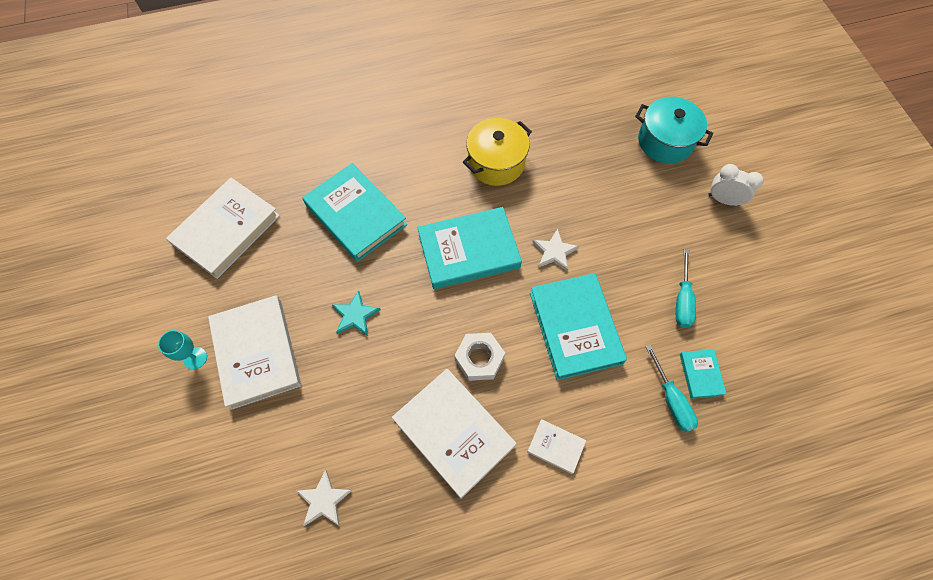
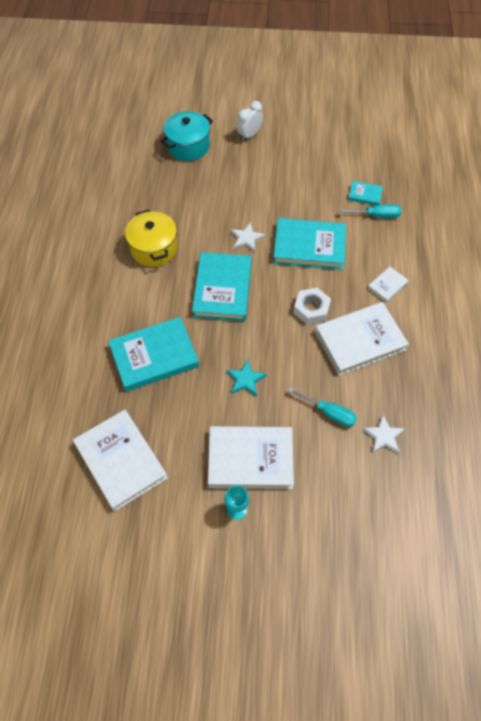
camera: 70 degrees left, 5 degrees down
turquoise screwdriver [676,249,696,328] -> turquoise screwdriver moved to [288,387,357,427]

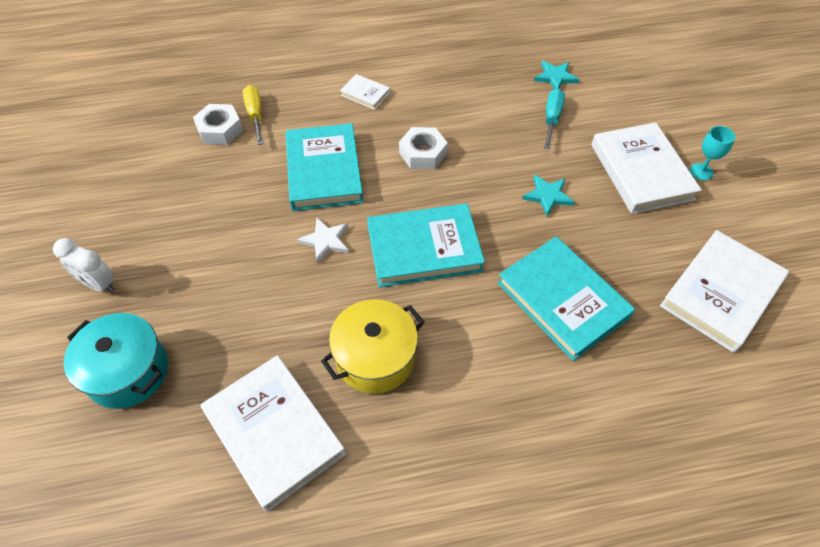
camera: 105 degrees left, 5 degrees down
white book [315,302,409,376] -> white book moved to [201,355,346,512]
turquoise screwdriver [339,204,401,218] -> yellow screwdriver [243,85,263,145]
turquoise book [348,181,383,206] -> white nut [193,104,243,145]
white star [362,415,405,454] -> turquoise star [534,61,579,89]

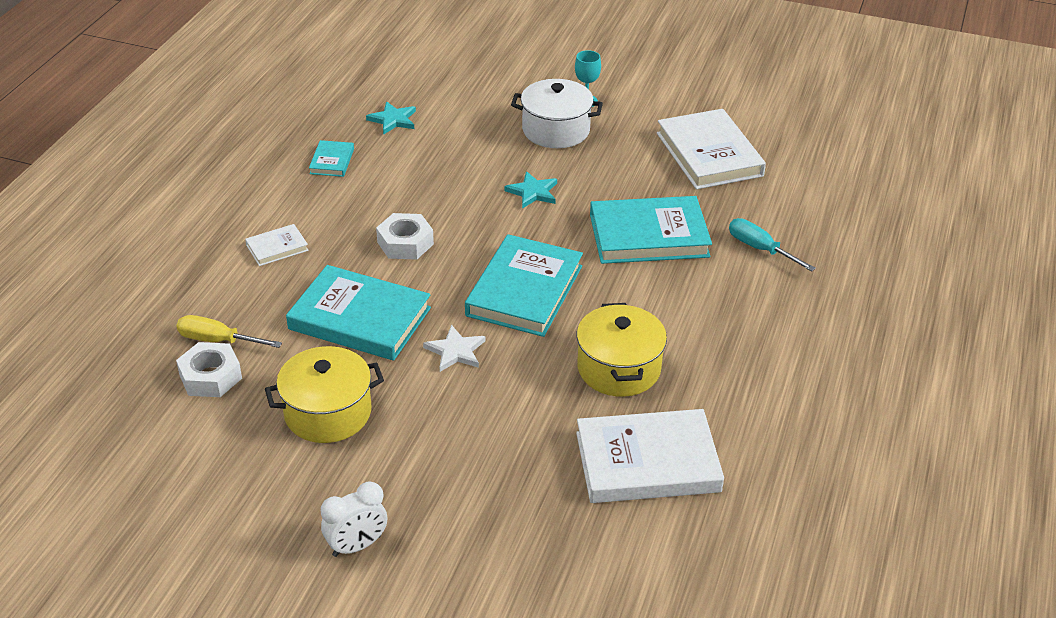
camera: 60 degrees left, 15 degrees down
turquoise pot [64,313,168,409] -> none
turquoise screwdriver [544,89,565,149] -> turquoise screwdriver moved to [729,218,816,272]
white book [591,122,702,214] -> white pot [511,79,603,148]
none -> yellow pot [265,346,384,443]
none -> turquoise book [309,140,354,177]

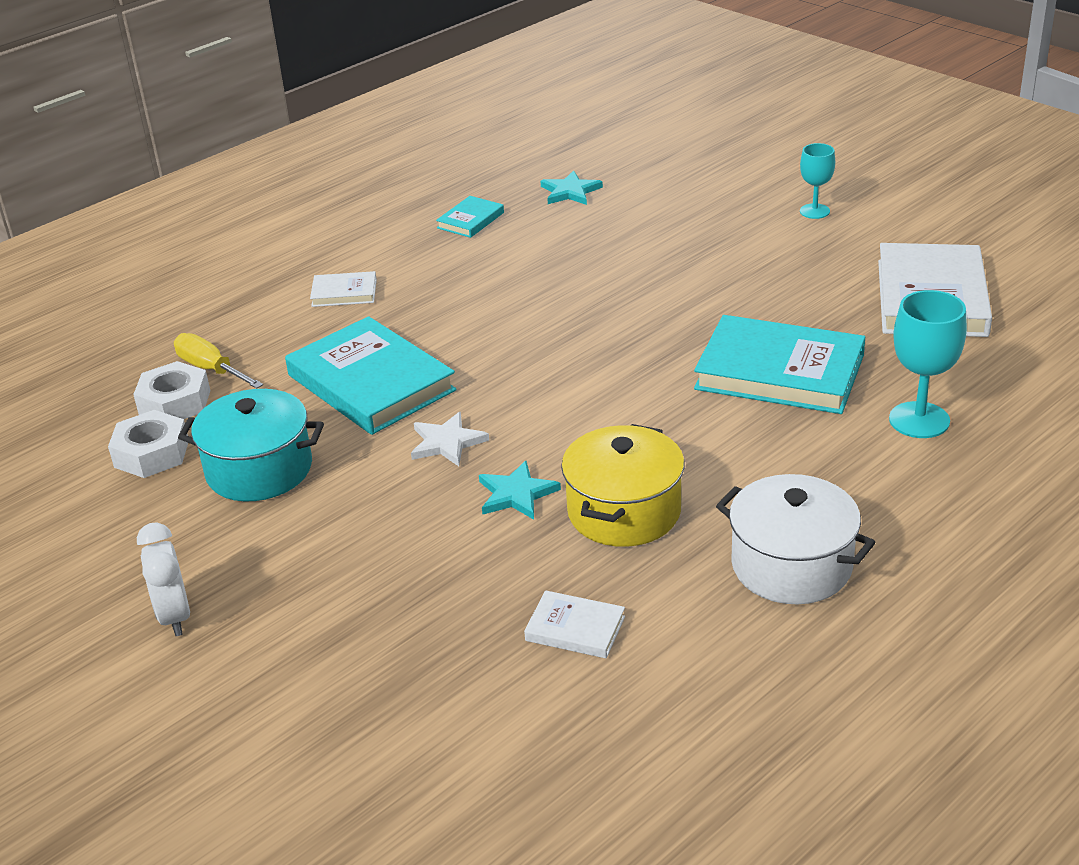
camera: 30 degrees right, 5 degrees down
yellow pot [265,346,384,443] -> turquoise pot [178,389,324,501]
white clock [321,481,387,557] -> white clock turned 75 degrees clockwise [137,522,190,636]
white nut [376,213,434,260] -> white nut moved to [108,410,188,478]
turquoise book [465,234,583,337] -> none
turquoise star [504,171,557,209] -> turquoise star moved to [479,461,561,520]
white pot [511,79,603,148] -> white pot moved to [716,474,876,604]
white book [576,409,724,503] -> white book [524,590,625,658], size x0.47
turquoise screwdriver [729,218,816,272] -> turquoise goblet [889,290,967,438]

